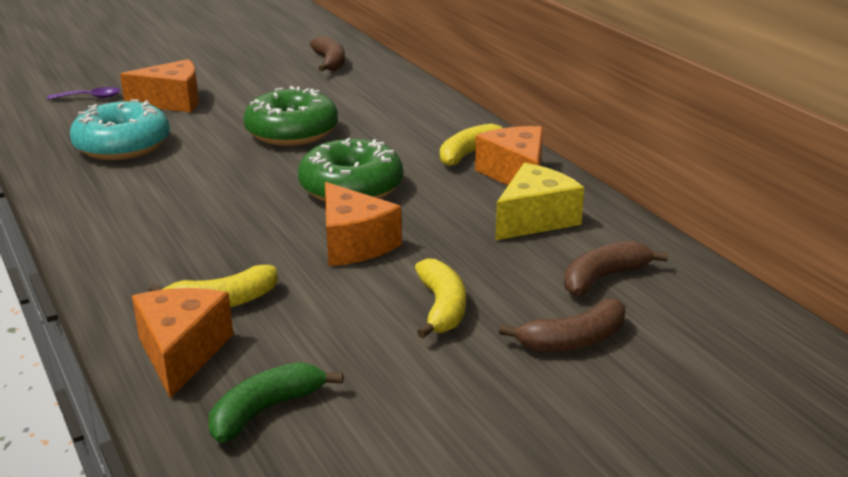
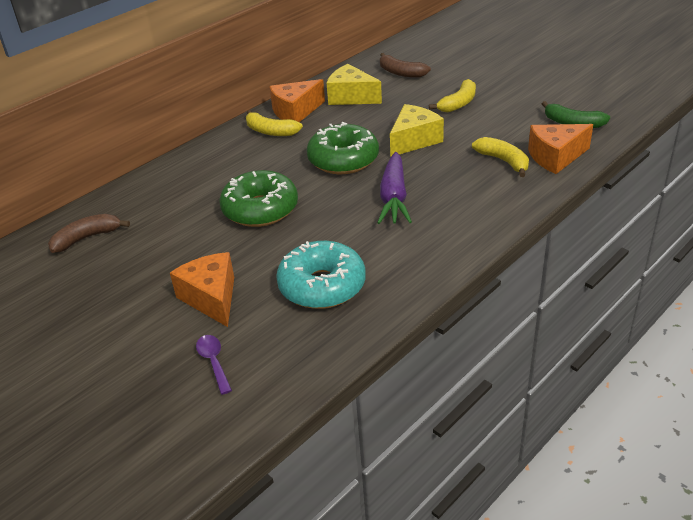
camera: 105 degrees left, 10 degrees up
orange cheese [325,182,402,266] -> yellow cheese [390,104,444,157]
yellow banana [415,258,466,338] -> yellow banana turned 150 degrees clockwise [429,79,476,112]
brown banana [499,299,625,352] -> none
none -> purple carrot [377,152,412,224]

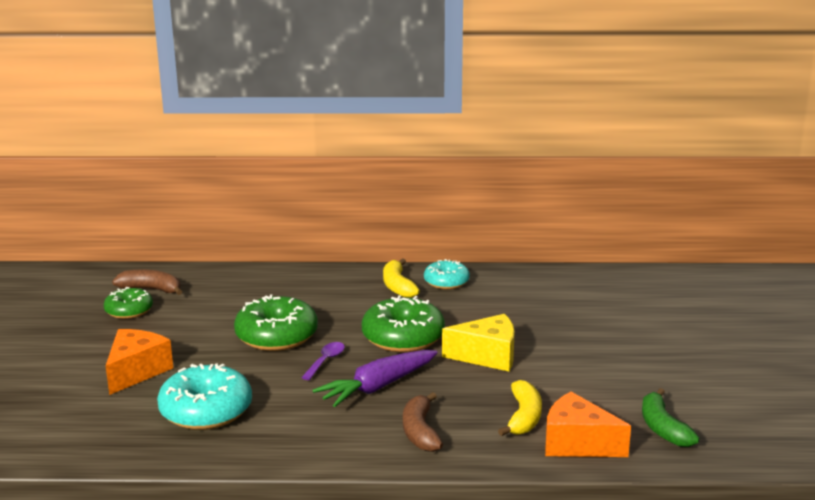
camera: 45 degrees right, 15 degrees down
purple spoon [196,335,232,395] -> purple spoon moved to [301,342,345,380]
orange cheese [269,79,325,122] -> turquoise donut [424,259,470,289]
yellow cheese [327,64,382,105] -> none
brown banana [380,53,431,78] -> brown banana moved to [403,392,443,452]
yellow banana [429,79,476,112] -> none
none -> green donut [104,287,153,319]

